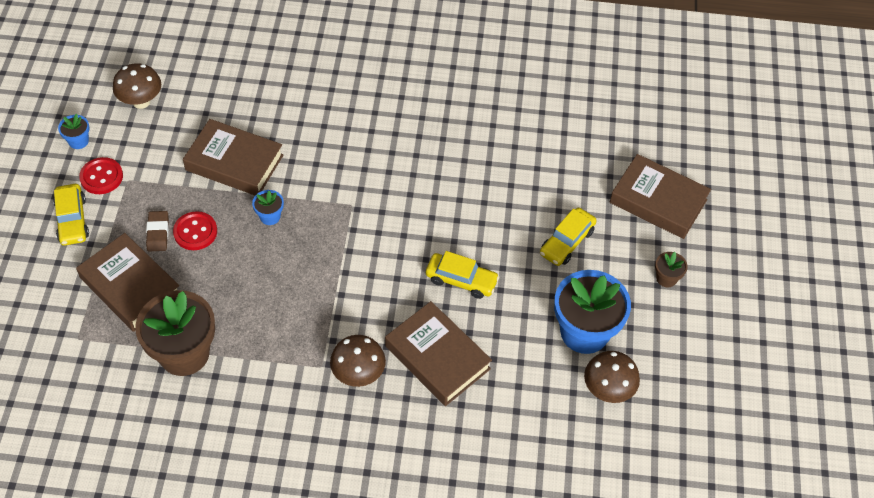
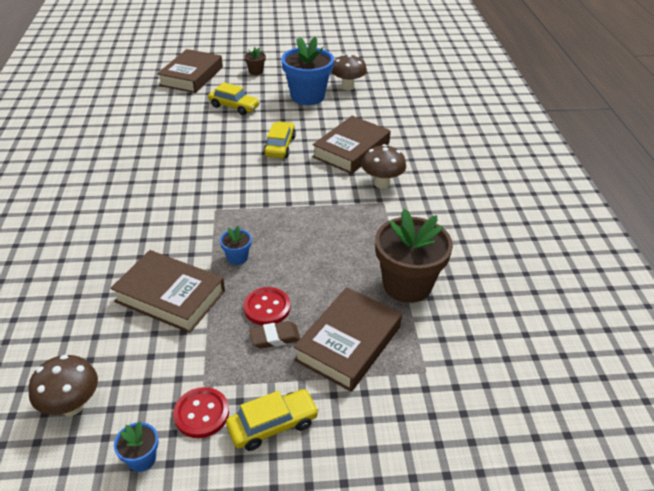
camera: 100 degrees left, 15 degrees down
brown book [183,119,283,195] -> brown book turned 75 degrees counterclockwise [110,250,225,333]

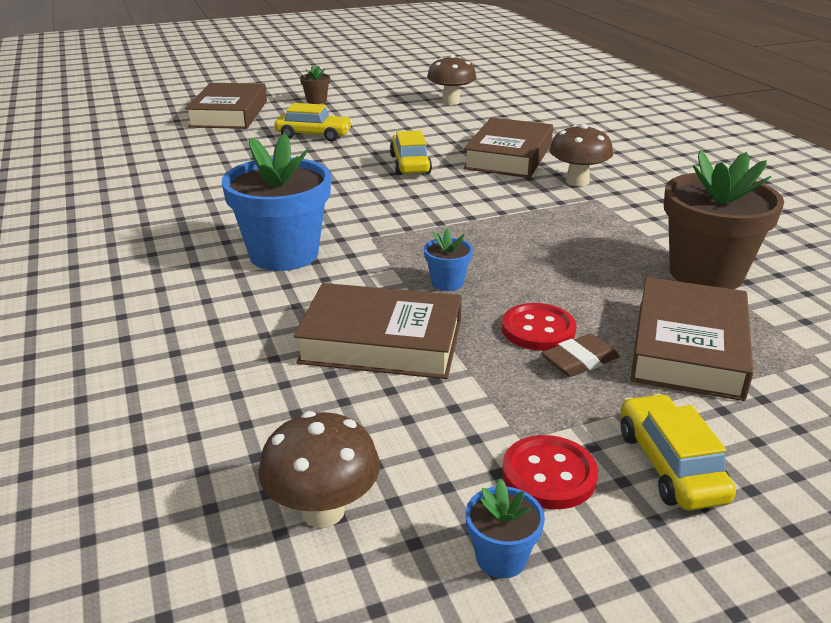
camera: 15 degrees left, 10 degrees down
yellow car [226,389,319,451] -> yellow car turned 60 degrees counterclockwise [621,394,736,510]
blue flower pot [281,36,334,105] -> blue flower pot moved to [222,133,331,271]

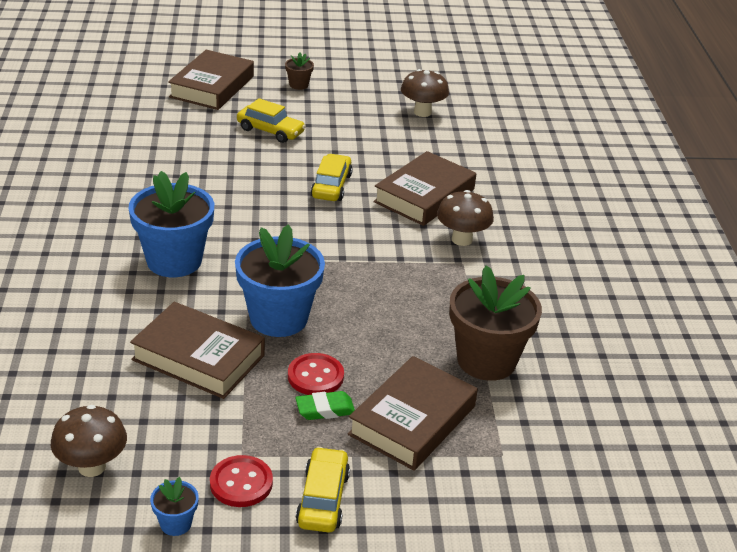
camera: 15 degrees right, 5 degrees up
blue flower pot [424,228,473,291] -> blue flower pot [235,224,325,337], size x2.27
brown eraser [541,334,620,377] -> green eraser [295,391,355,420]

